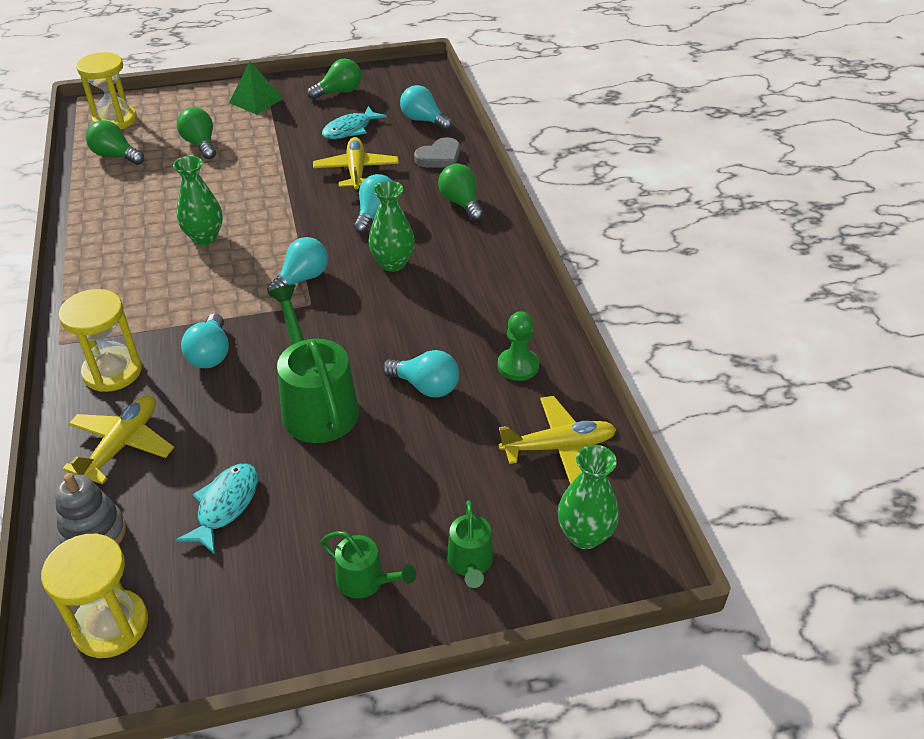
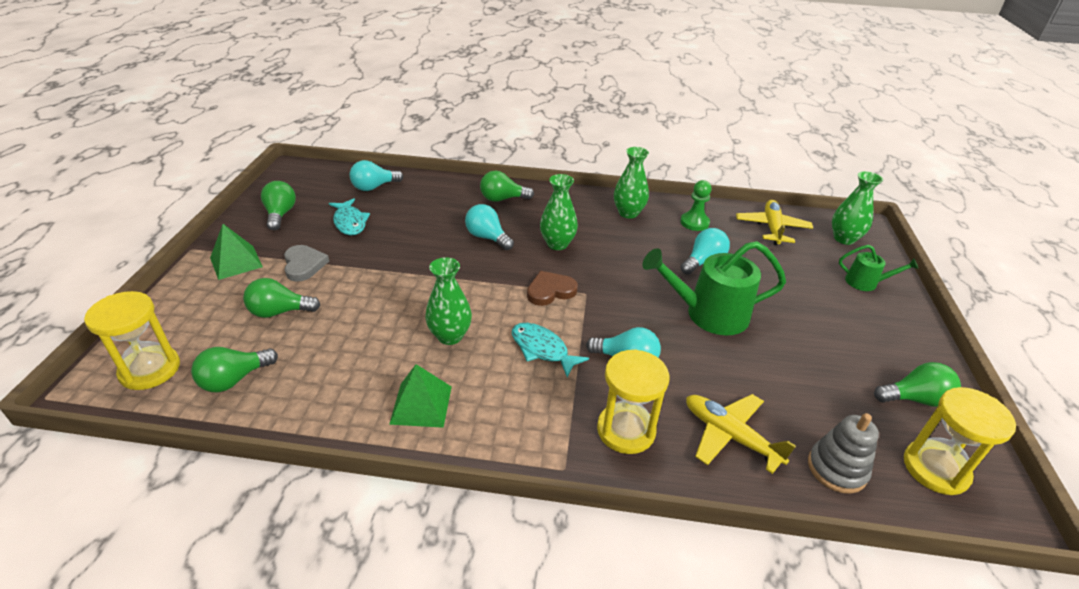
camera: 70 degrees left, 5 degrees down
turquoise fish [175,463,258,554] -> turquoise fish moved to [512,323,589,378]
turquoise light bulb [267,237,328,297] -> brown heart [527,271,578,306]
yellow plane [313,137,399,191] -> none
green watering can [321,531,417,598] -> none
grey heart [414,137,460,168] -> grey heart moved to [284,245,329,281]
none -> green pyramid [389,364,452,428]
none -> green vase [614,147,649,219]
none -> green light bulb [874,362,961,407]

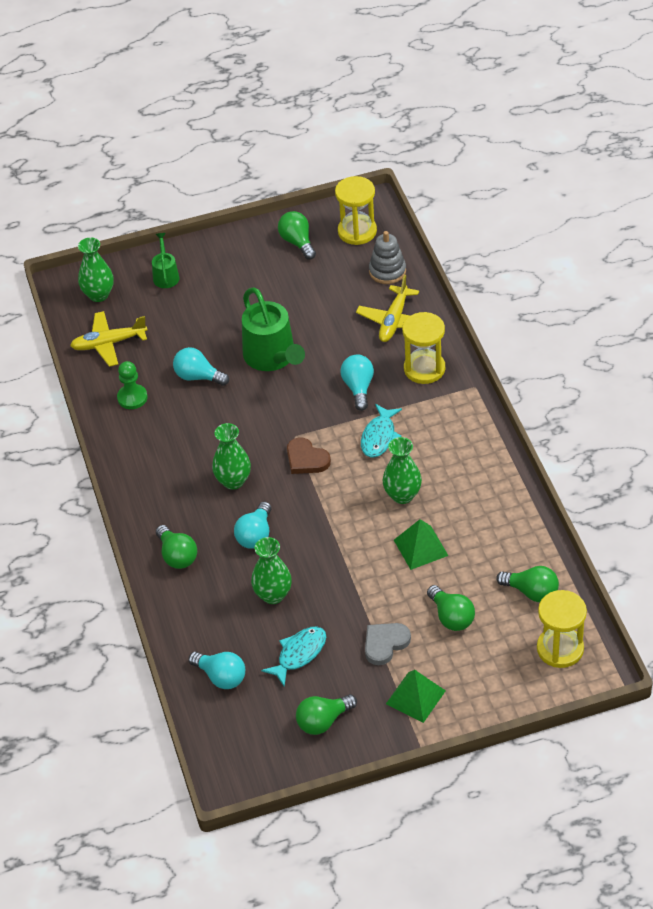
camera: 110 degrees left, 10 degrees up
green pyramid [389,364,452,428] -> green pyramid moved to [394,519,448,570]
green vase [614,147,649,219] -> green vase moved to [251,537,292,604]

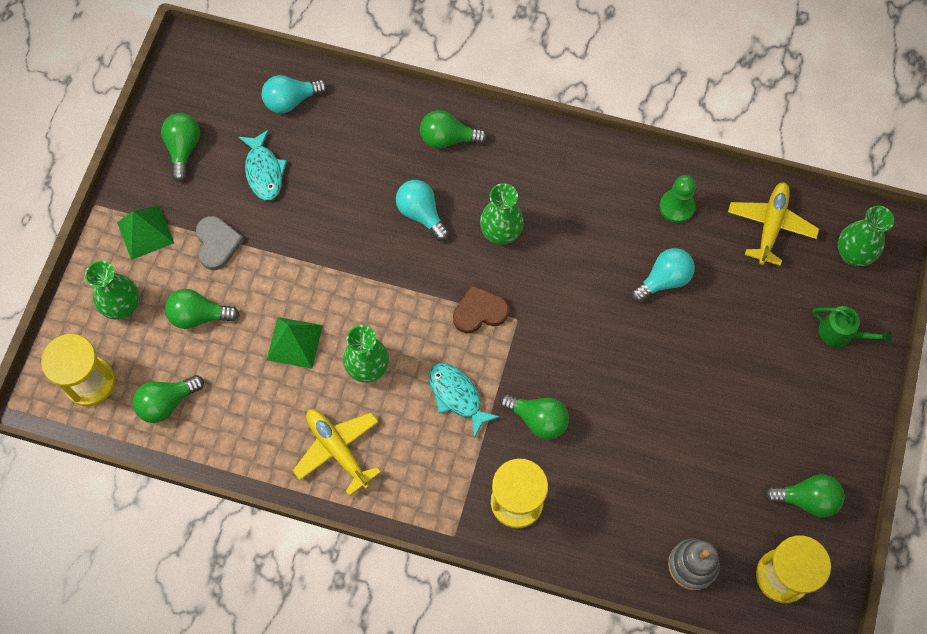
camera: 120 degrees right, 20 degrees up
green watering can [242,287,305,371] -> none
green vase [251,537,292,604] -> green vase moved to [85,260,140,320]
turquoise light bulb [340,355,374,411] -> green light bulb [500,393,569,439]
yellow plane [356,275,419,342] -> yellow plane moved to [293,409,381,496]

